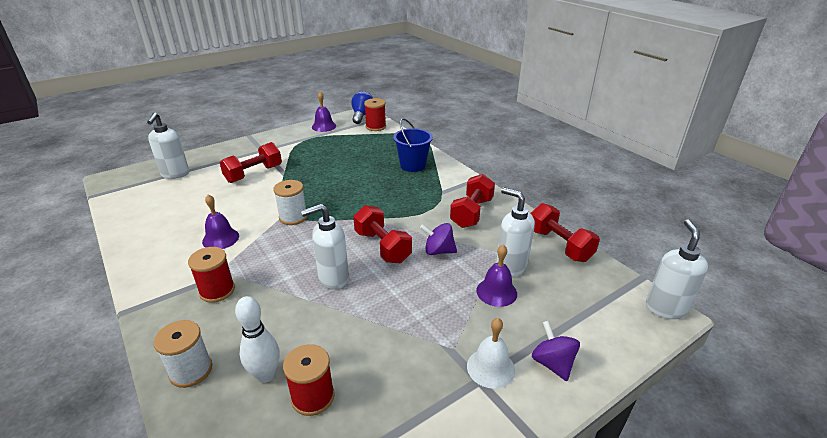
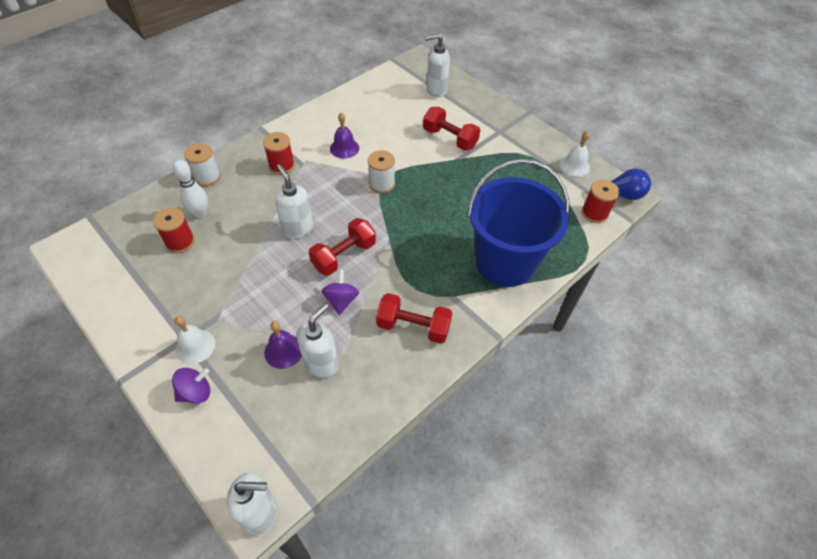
camera: 80 degrees right, 20 degrees up
purple bell [312,92,336,132] -> white bell [560,131,590,177]
blue bucket [393,118,433,172] -> blue bucket [467,159,570,287], size x1.92
red dumbbell [530,203,600,262] -> none

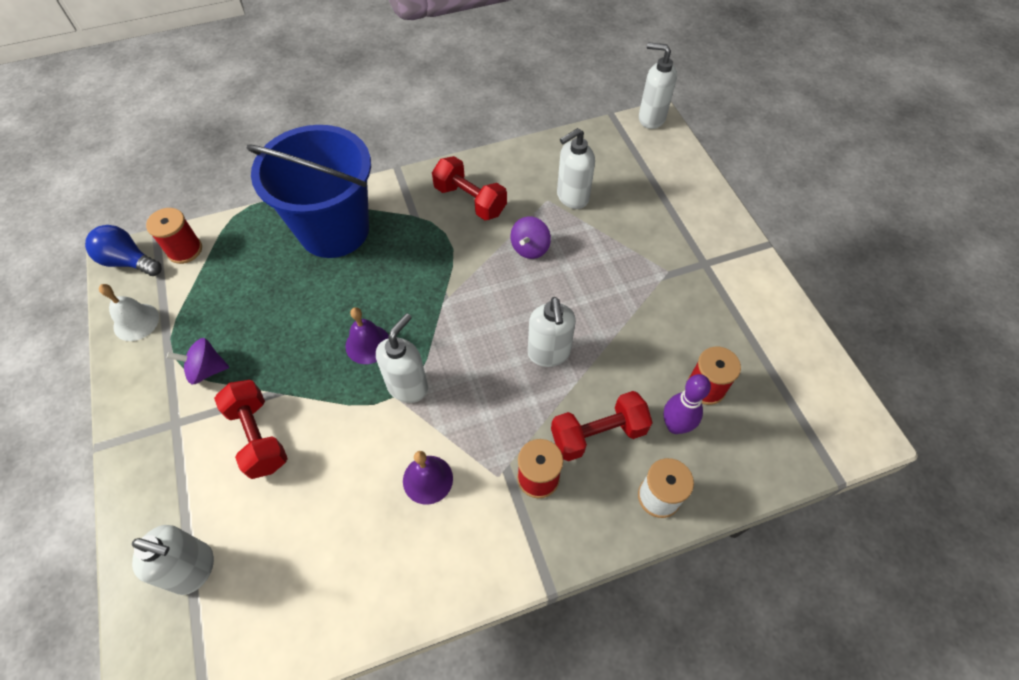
camera: 155 degrees left, 5 degrees up
purple spinning top [172,368,210,404] -> purple spinning top moved to [167,338,229,384]
white bowling pin [173,160,208,218] -> purple bowling pin [663,374,711,434]
white bell [175,316,215,364] -> none
purple bell [264,321,302,369] -> purple bell moved to [345,307,389,364]
red dumbbell [309,218,376,276] -> red dumbbell moved to [551,391,653,461]
white spool [368,150,395,193] -> white soap dispenser [376,313,428,403]

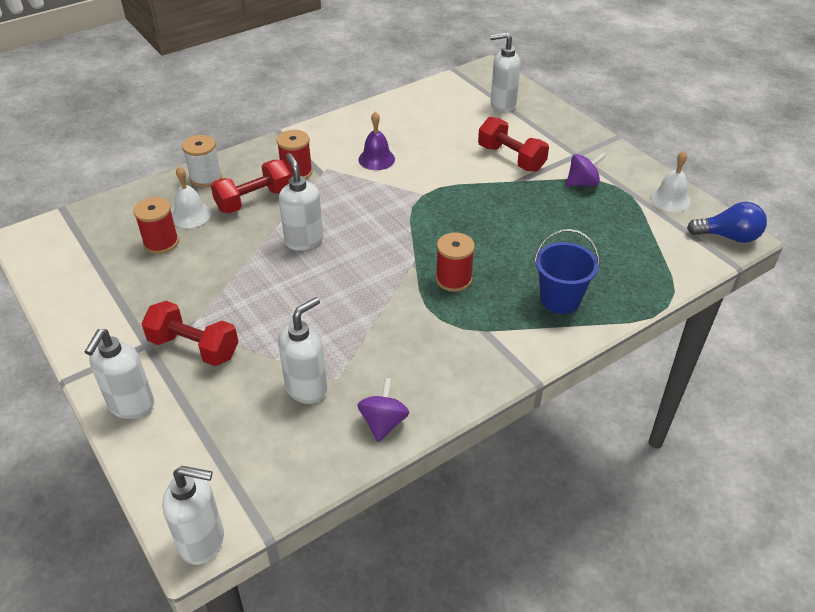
camera: 165 degrees right, 15 degrees down
red spool [146,208,202,264] -> red spool moved to [436,233,475,292]
blue bucket [246,125,371,258] -> blue bucket [534,229,600,314], size x0.52
purple bell [345,307,389,364] -> none
white soap dispenser [376,313,428,403] -> white soap dispenser moved to [85,329,154,419]
red dumbbell [432,156,507,220] -> red dumbbell moved to [141,301,238,366]
purple spinning top [510,216,551,259] -> purple spinning top moved to [357,378,409,442]
purple bowling pin [663,374,711,434] -> white bell [172,166,211,228]

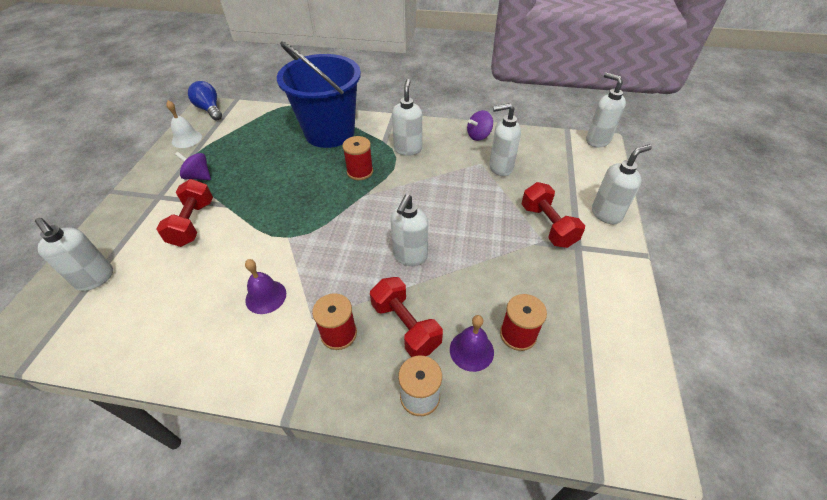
camera: 135 degrees left, 5 degrees up
white bell [172,166,211,228] -> purple bell [450,315,494,372]
red dumbbell [211,160,291,214] -> red dumbbell turned 45 degrees clockwise [370,277,443,357]
blue bucket [534,229,600,314] -> blue bucket [277,41,361,148], size x1.92
none -> white soap dispenser [392,79,422,156]

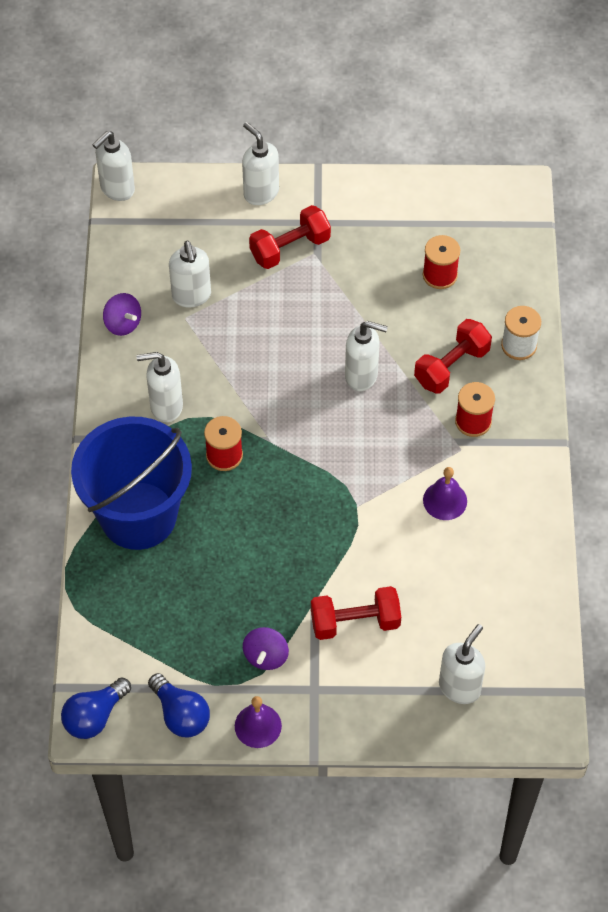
camera: 100 degrees left, 10 degrees up
white bell [166,100,202,148] -> blue light bulb [148,673,210,737]
purple bell [450,315,494,372] -> purple bell moved to [235,696,282,748]

